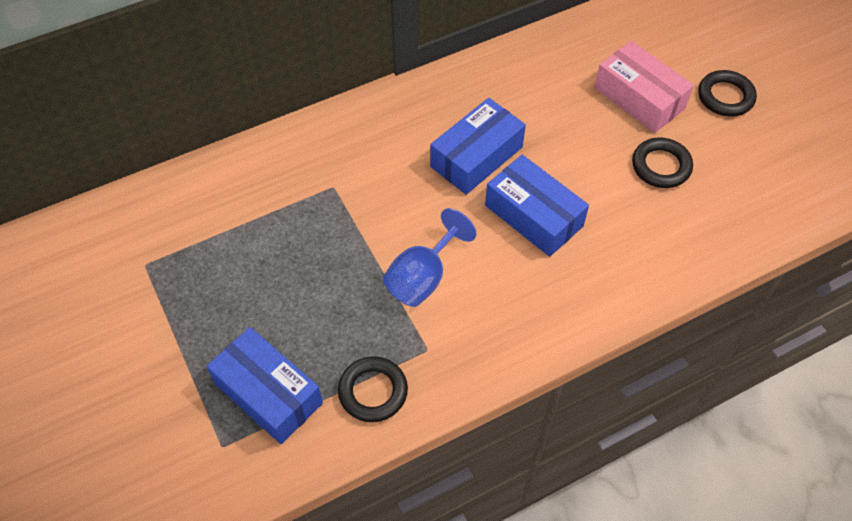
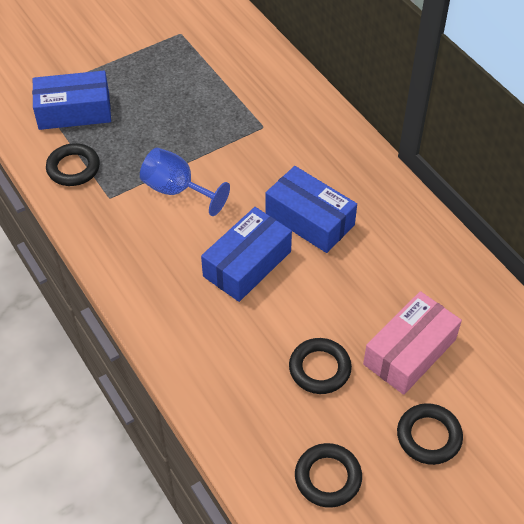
camera: 85 degrees right, 5 degrees down
blue box [206,327,323,444] -> blue box turned 45 degrees clockwise [32,71,111,130]
none -> black ring [295,443,362,508]

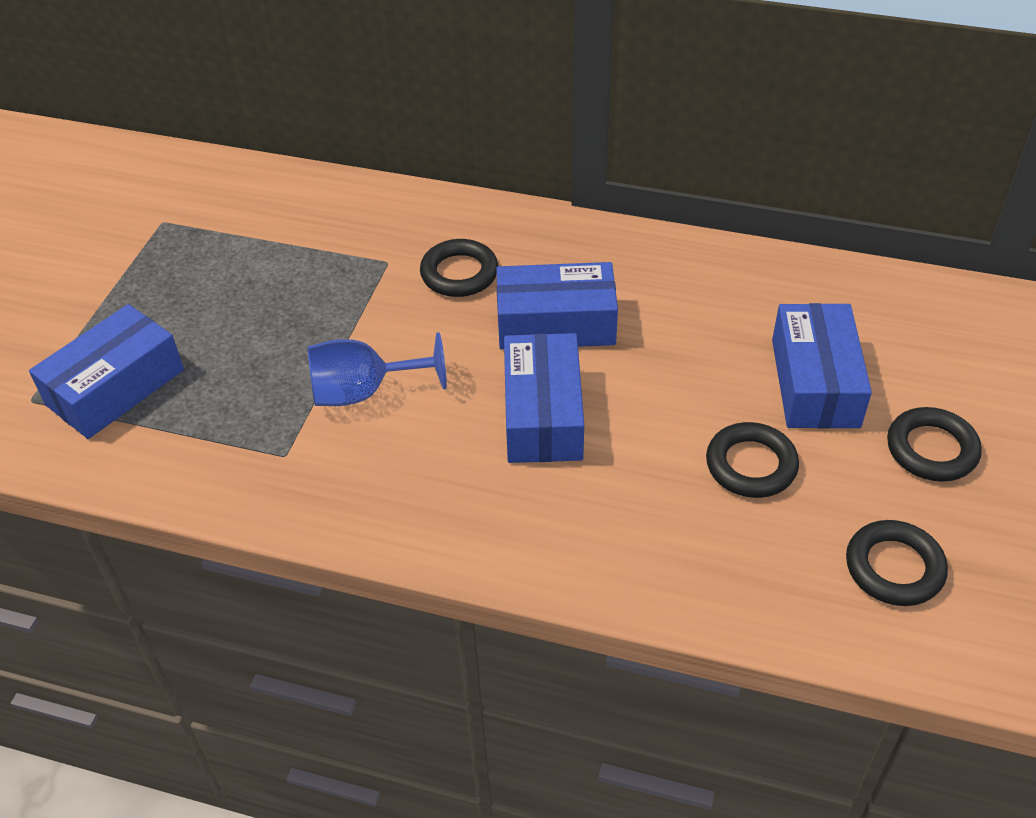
camera: 40 degrees left, 5 degrees down
black ring [46,143,100,186] -> black ring moved to [420,239,498,297]
pink box [363,291,462,395] -> blue box [772,303,872,429]

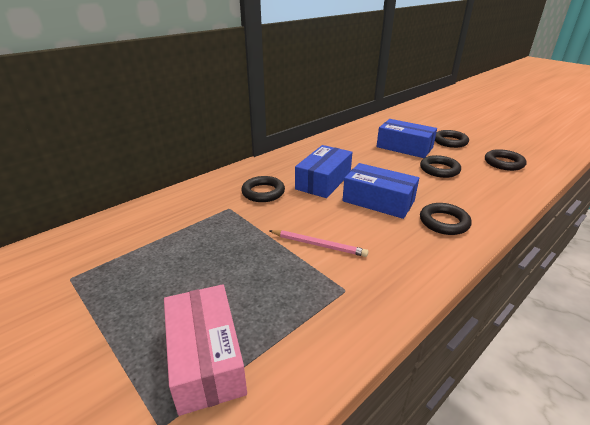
camera: 60 degrees left, 15 degrees down
blue box [29,304,184,439] -> pink box [164,284,247,416]
blue goblet [308,332,447,406] -> pink pencil [270,230,368,257]
none -> black ring [420,203,472,235]

